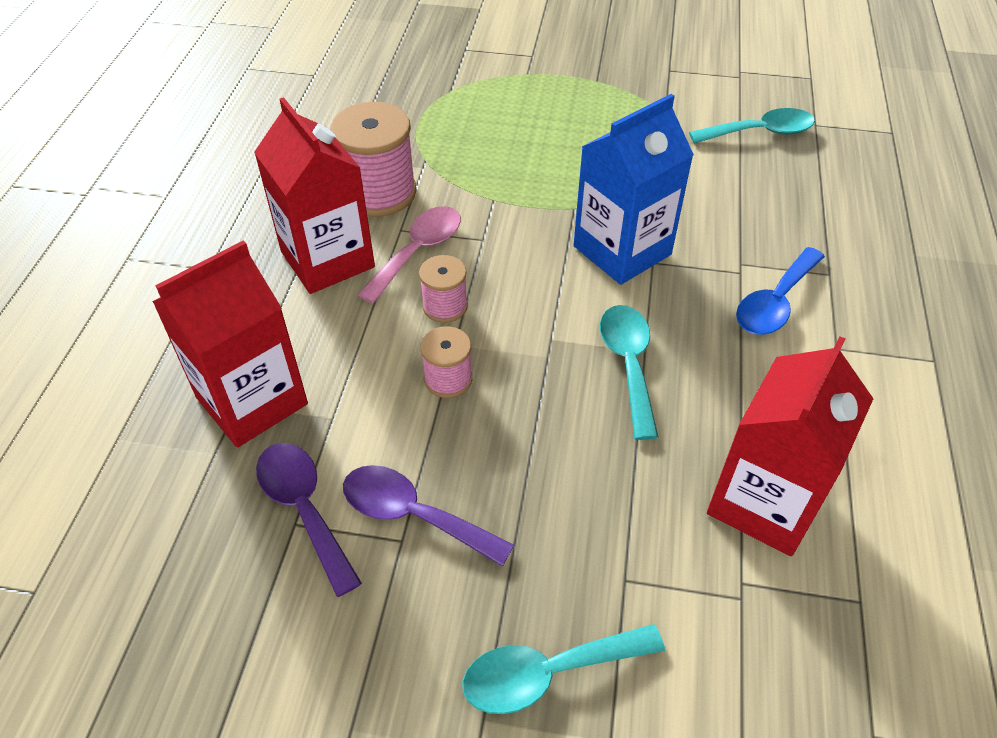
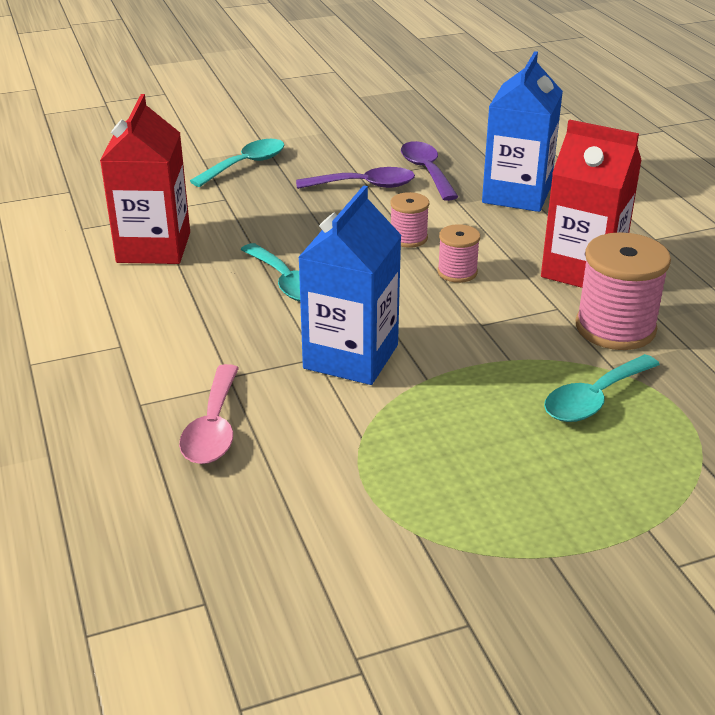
camera: 150 degrees right, 15 degrees down
red carton [152,240,308,447] -> blue carton [482,51,563,212]
purple spoon [256,443,362,597] -> purple spoon turned 135 degrees counterclockwise [401,141,458,201]
pink spoon [358,206,461,303] -> pink spoon moved to [179,364,239,464]
turquoise spoon [689,108,815,144] -> turquoise spoon moved to [544,354,660,422]
blue spoon [736,247,825,335] -> none

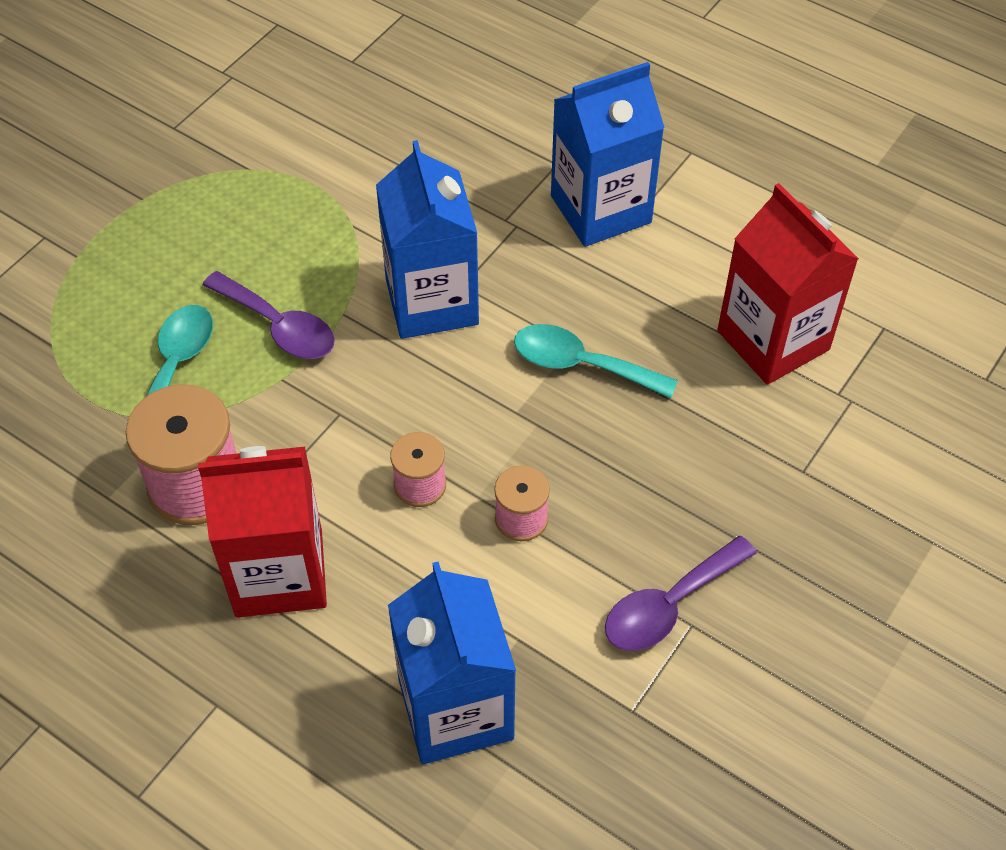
camera: 145 degrees right, 20 degrees up
pink spoon [179,364,239,464] -> none
turquoise spoon [190,139,285,187] -> none
purple spoon [401,141,458,201] -> purple spoon moved to [202,271,335,359]
none -> blue carton [551,62,664,247]

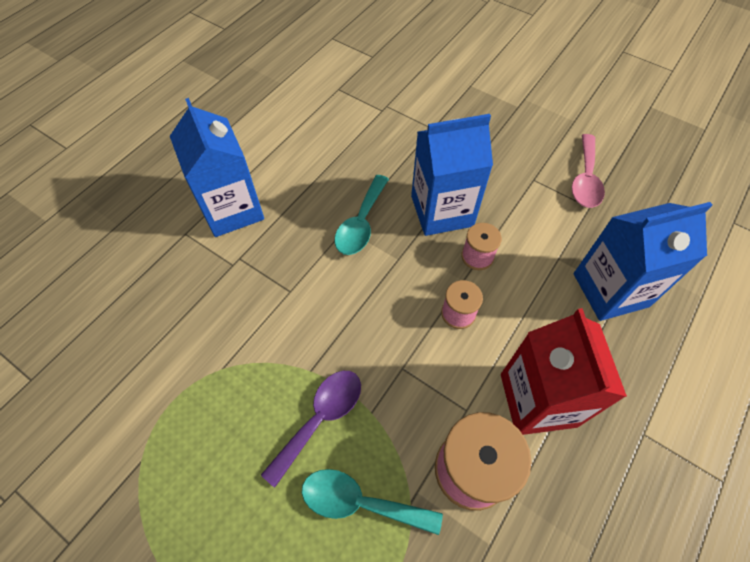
camera: 90 degrees left, 5 degrees up
blue carton [376,140,479,339] -> blue carton moved to [411,114,493,236]
purple spoon [605,536,757,651] -> none
red carton [717,183,859,385] -> none
none -> pink spoon [572,134,605,208]

